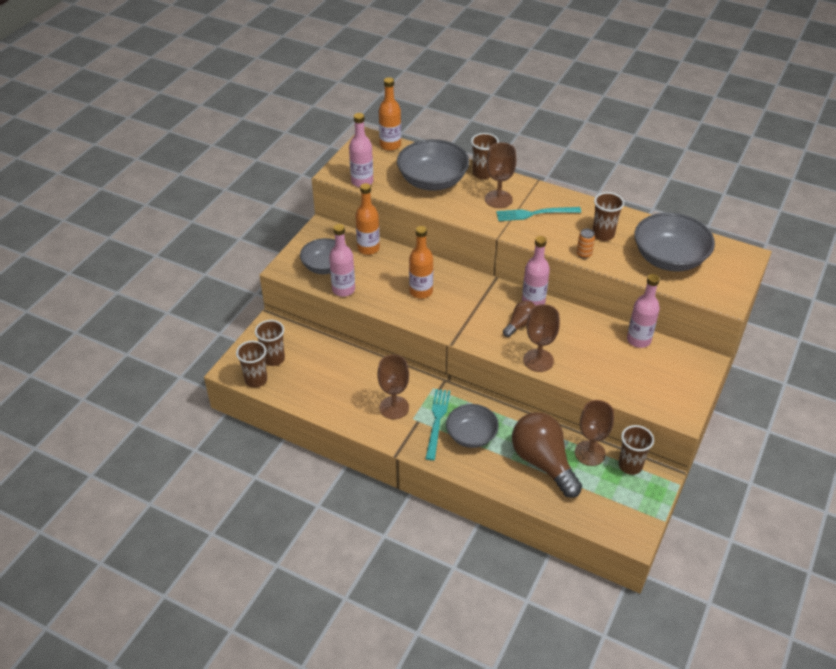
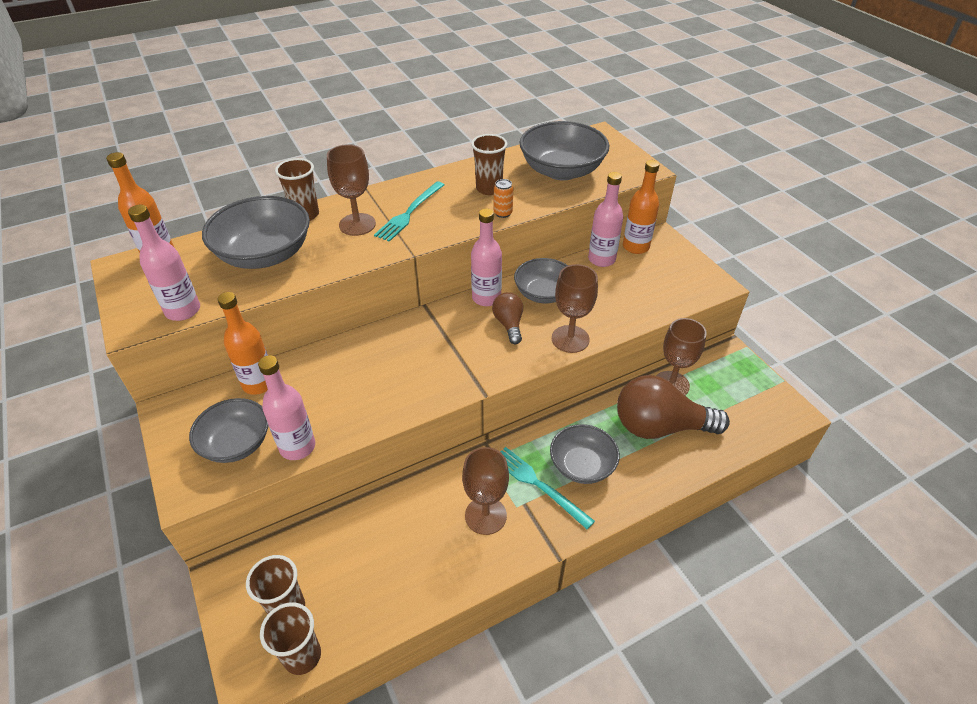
camera: 55 degrees left, 0 degrees up
orange bottle [409,226,433,299] -> orange bottle moved to [623,160,660,254]
brown cup [619,425,654,475] -> none
none -> grey bowl [514,258,568,304]

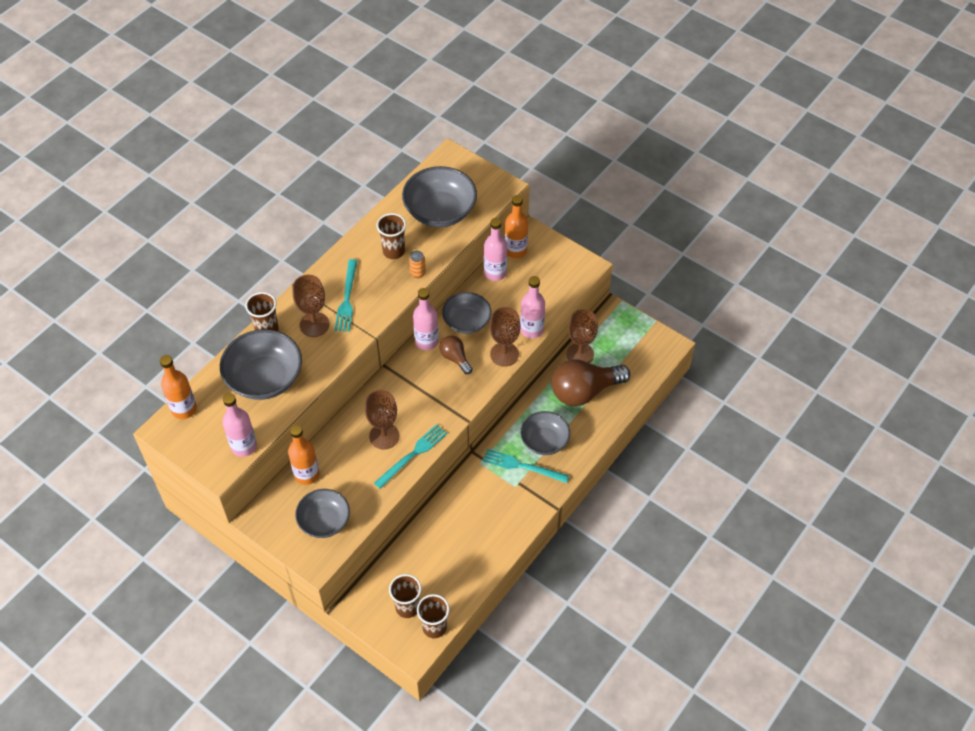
camera: 25 degrees left, 10 degrees up
pink bottle [258,355,315,460] -> pink bottle moved to [520,276,545,338]
brown goblet [462,447,509,535] -> brown goblet moved to [365,390,399,449]
none -> turquoise fork [374,424,447,489]

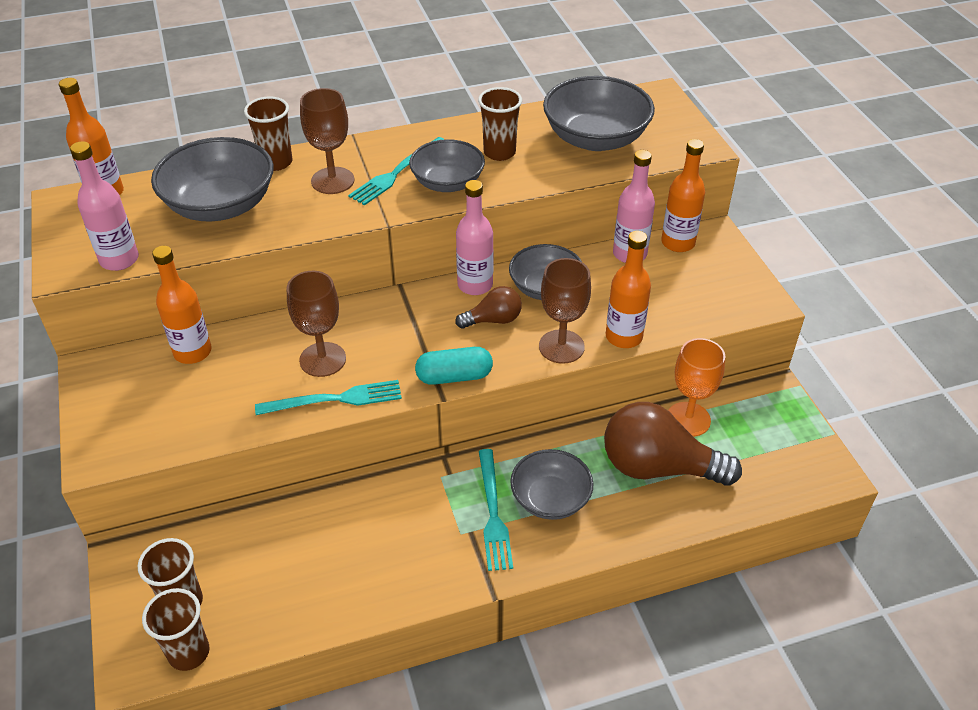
camera: 35 degrees right, 10 degrees down
grey bowl [295,489,350,538] -> grey bowl moved to [409,139,485,192]
orange can [409,251,426,278] -> none
brown light bulb [440,336,473,374] -> brown light bulb turned 75 degrees clockwise [455,286,522,329]
turquoise fork [483,449,569,483] -> turquoise fork turned 150 degrees counterclockwise [479,449,513,571]
pink bottle [520,276,545,338] -> orange bottle [606,231,651,348]
brown goblet [566,309,598,363] -> orange goblet [668,338,725,437]
none -> turquoise capsule [415,347,493,385]

